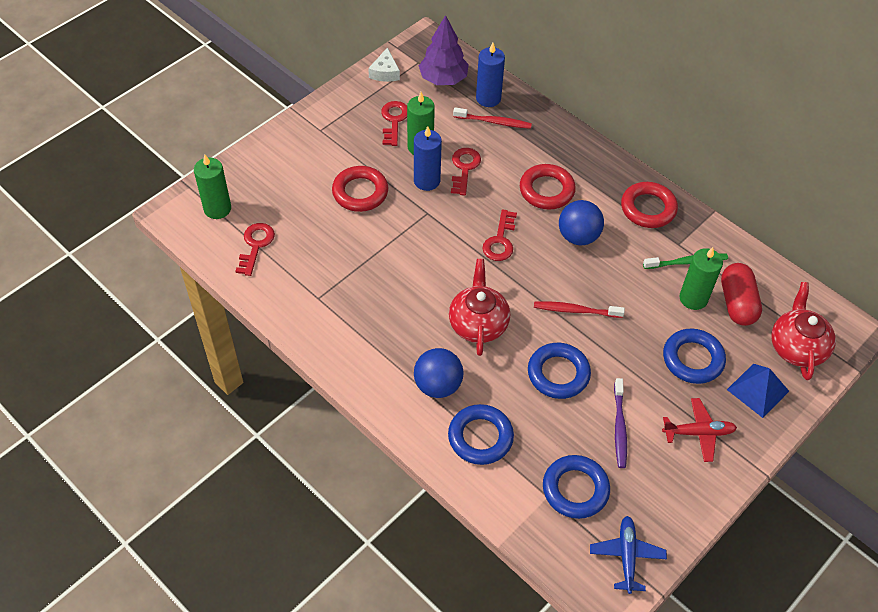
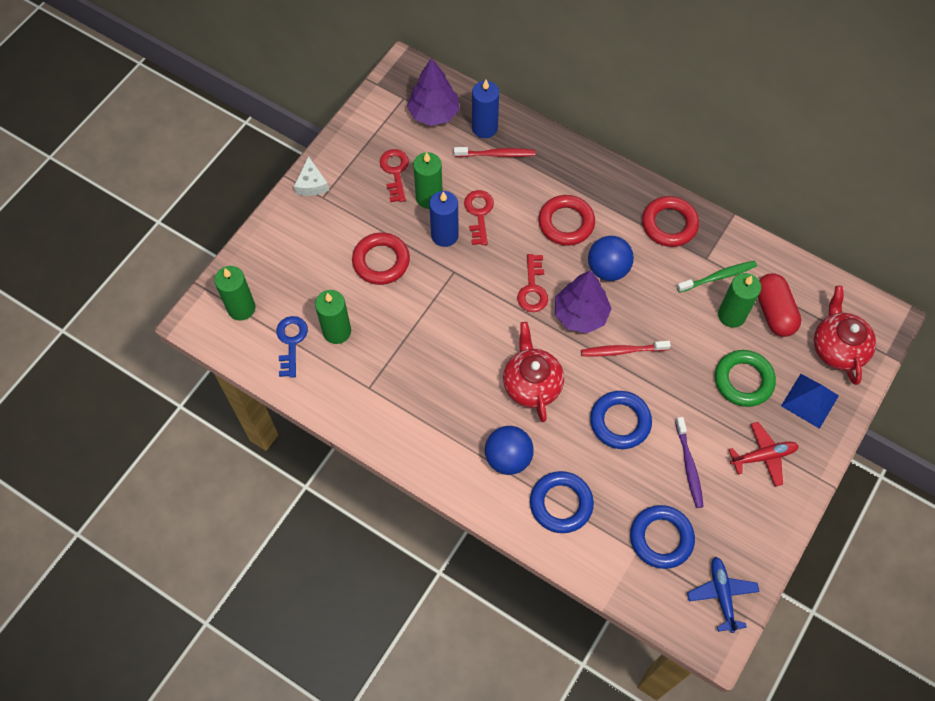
camera: 10 degrees left, 10 degrees up
red key [235,223,275,276] -> blue key [276,316,308,378]
white cheese [368,47,400,82] -> white cheese moved to [294,156,329,196]
blue ring [663,329,726,384] -> green ring [715,350,776,407]
none -> green candle [315,290,351,344]
none -> purple tree [555,270,612,333]

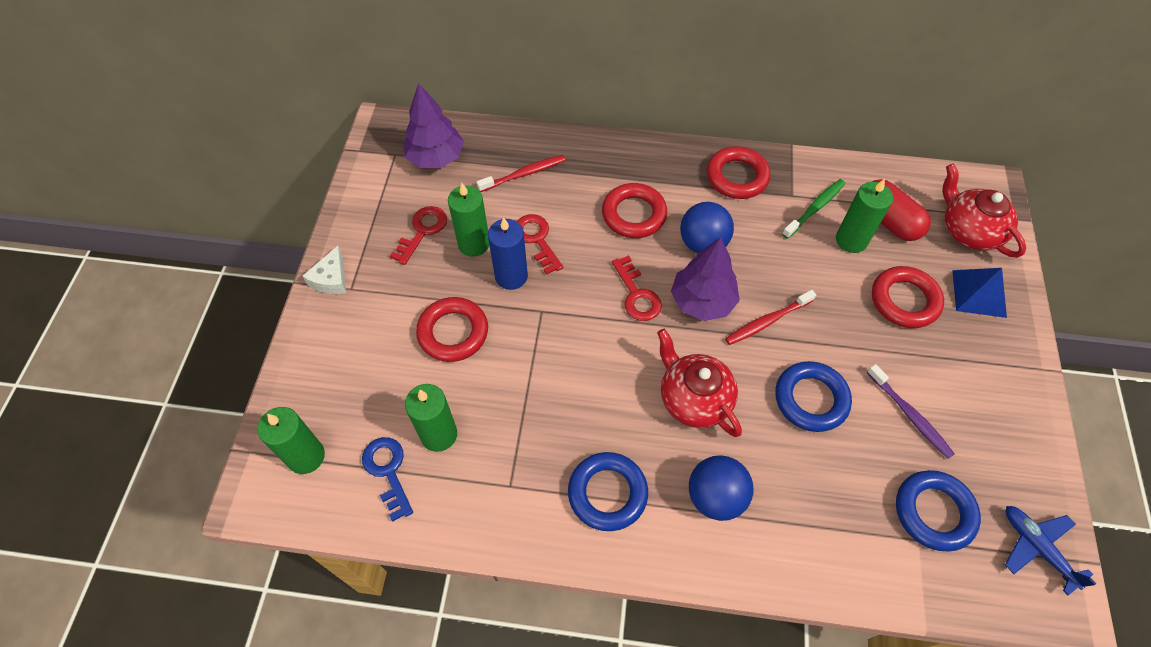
camera: 25 degrees left, 5 degrees down
white cheese [294,156,329,196] -> white cheese turned 45 degrees clockwise [303,246,346,294]
red key [380,149,409,202] -> red key turned 60 degrees clockwise [390,206,447,265]
blue candle [472,80,499,138] -> none
blue ring [530,471,594,533] -> blue ring moved to [568,452,648,531]
green ring [715,350,776,407] -> red ring [872,266,944,328]
red plane [729,422,799,487] -> none

